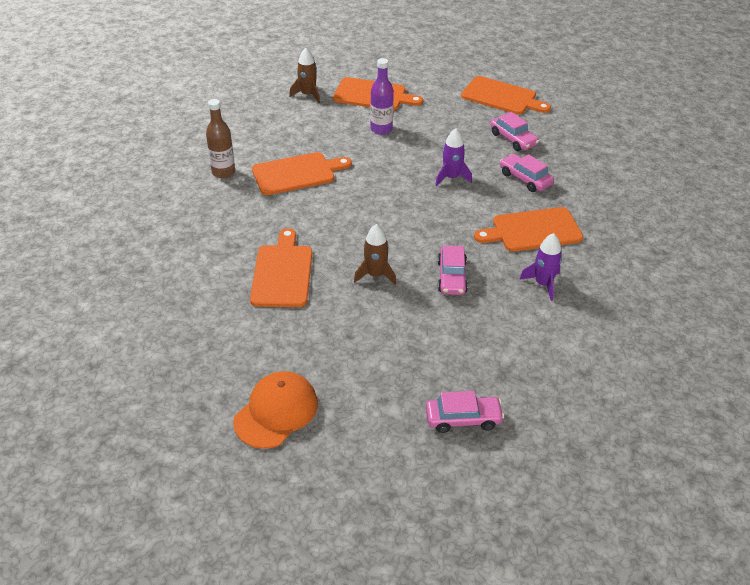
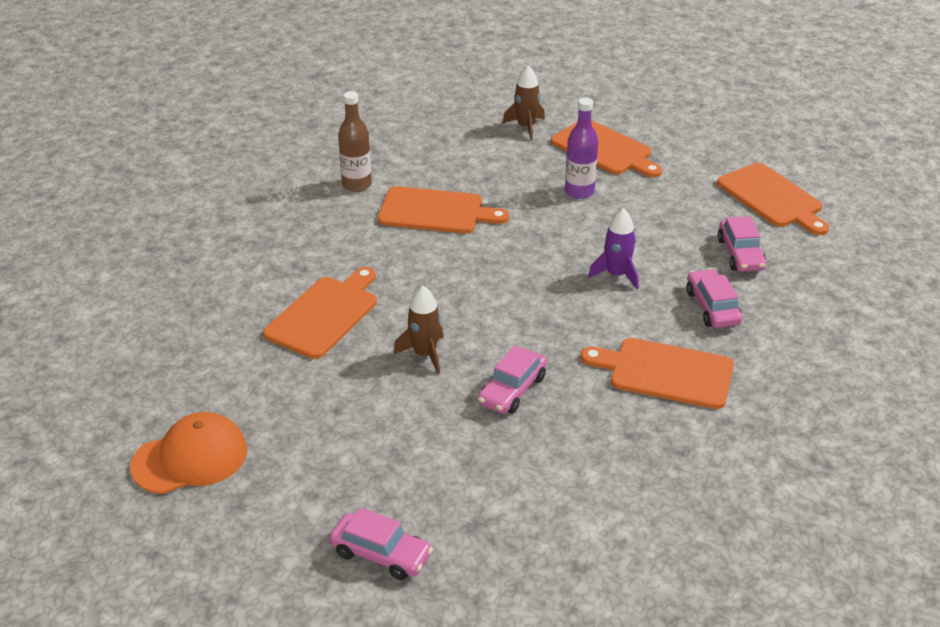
camera: 30 degrees right, 5 degrees down
purple rocket [519,233,562,301] -> none

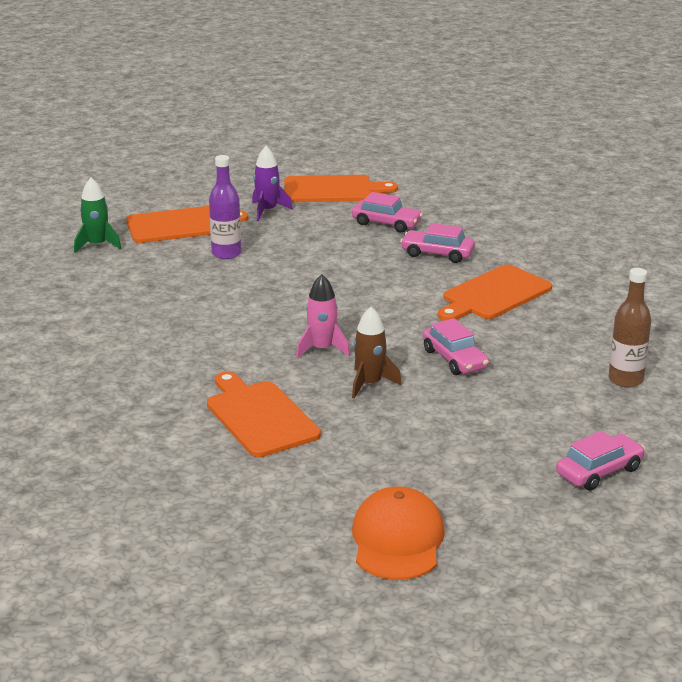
camera: 60 degrees left, 10 degrees down
brown bottle [338,91,372,192] -> brown bottle moved to [609,268,651,388]
orange cutting board [378,186,509,233] -> none
brown rocket [502,65,545,140] -> green rocket [74,178,122,253]
purple rocket [588,208,638,289] -> purple rocket moved to [252,146,293,221]
none -> pink rocket [296,274,350,358]

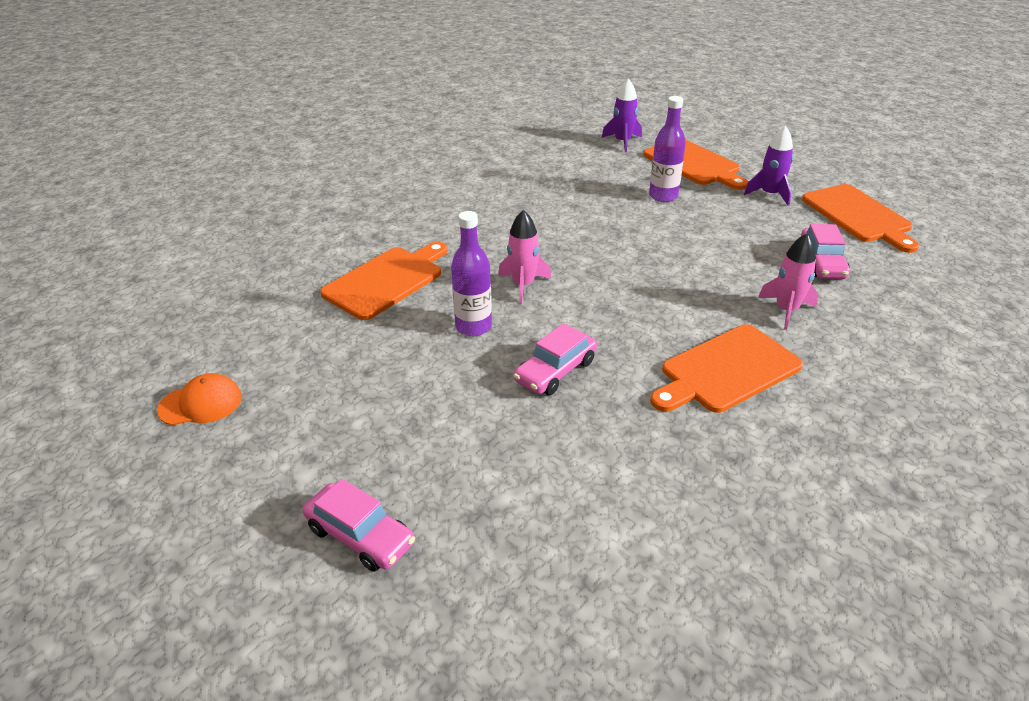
camera: 70 degrees right, 10 degrees up
green rocket [74,178,122,253] -> purple rocket [602,78,642,152]
brown rocket [352,307,402,398] -> purple bottle [451,211,492,336]
orange cap [352,486,445,580] -> orange cap [157,373,242,426], size x0.65
pink car [400,223,475,263] -> pink rocket [758,233,818,330]
orange cutting board [438,264,552,321] -> orange cutting board turned 60 degrees counterclockwise [650,324,803,413]
brown bottle [609,268,651,388] -> none

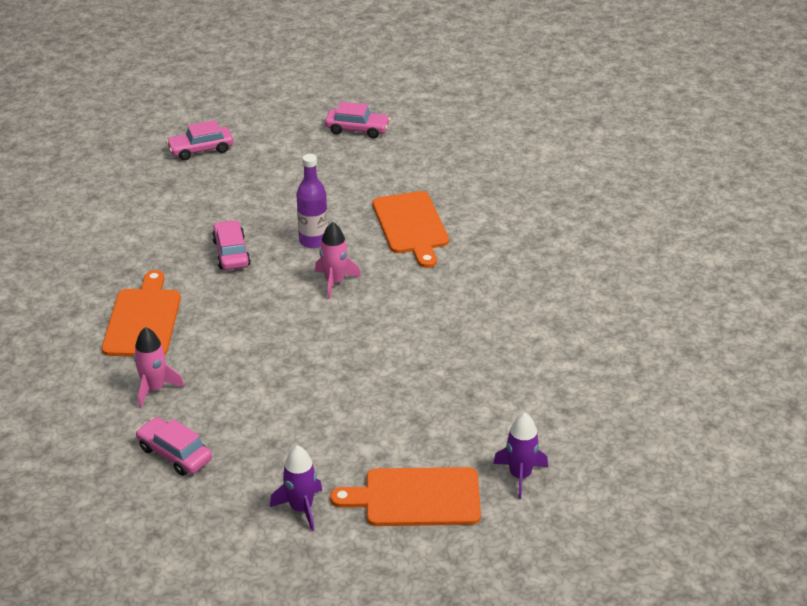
camera: 125 degrees right, 0 degrees up
orange cap [157,373,242,426] -> pink car [325,102,390,138]
purple bottle [649,96,686,202] -> none
orange cutting board [802,184,919,253] -> none

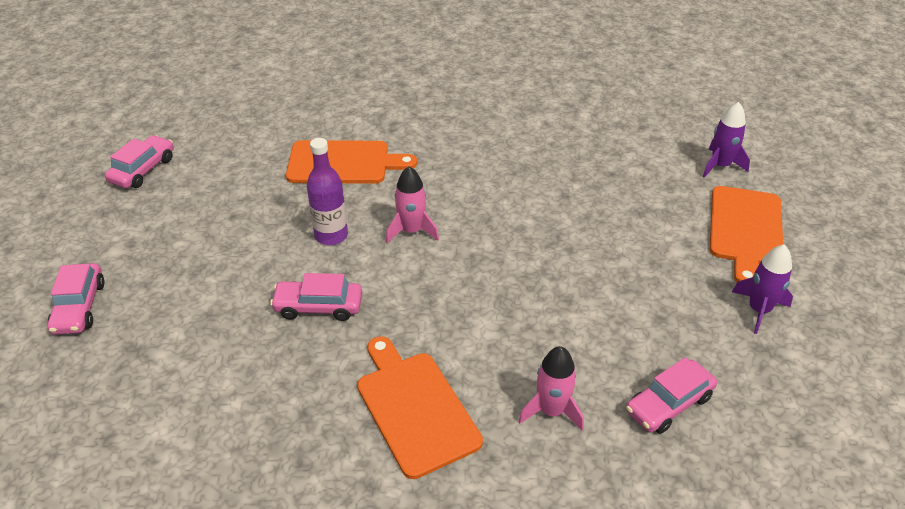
camera: 75 degrees left, 5 degrees up
orange cutting board [102,270,181,357] -> orange cutting board turned 45 degrees clockwise [357,336,483,479]

